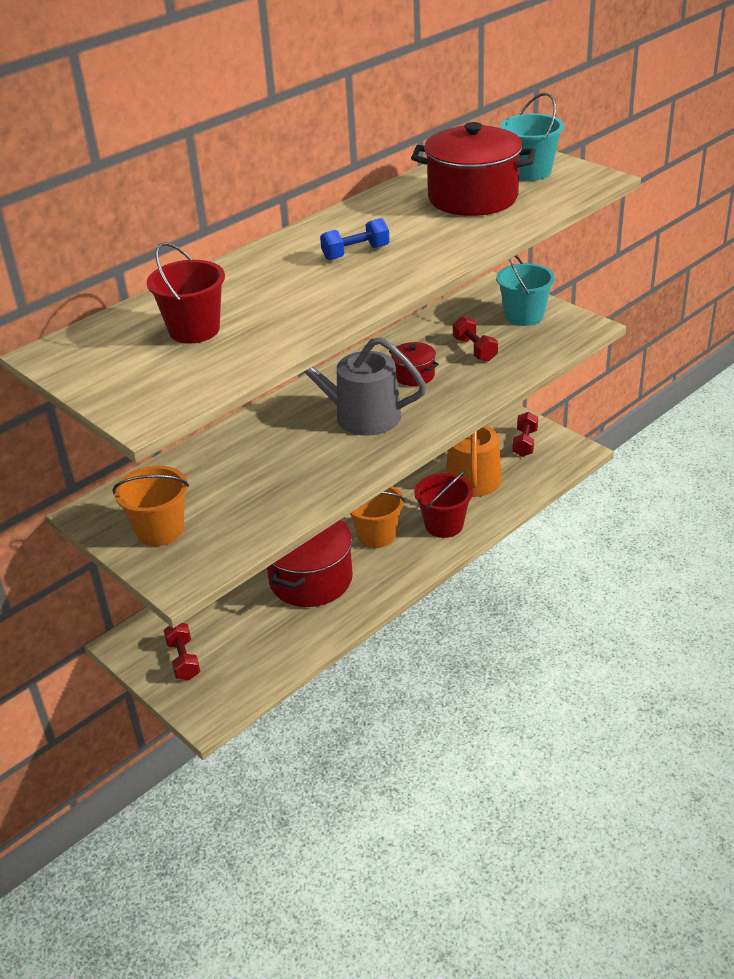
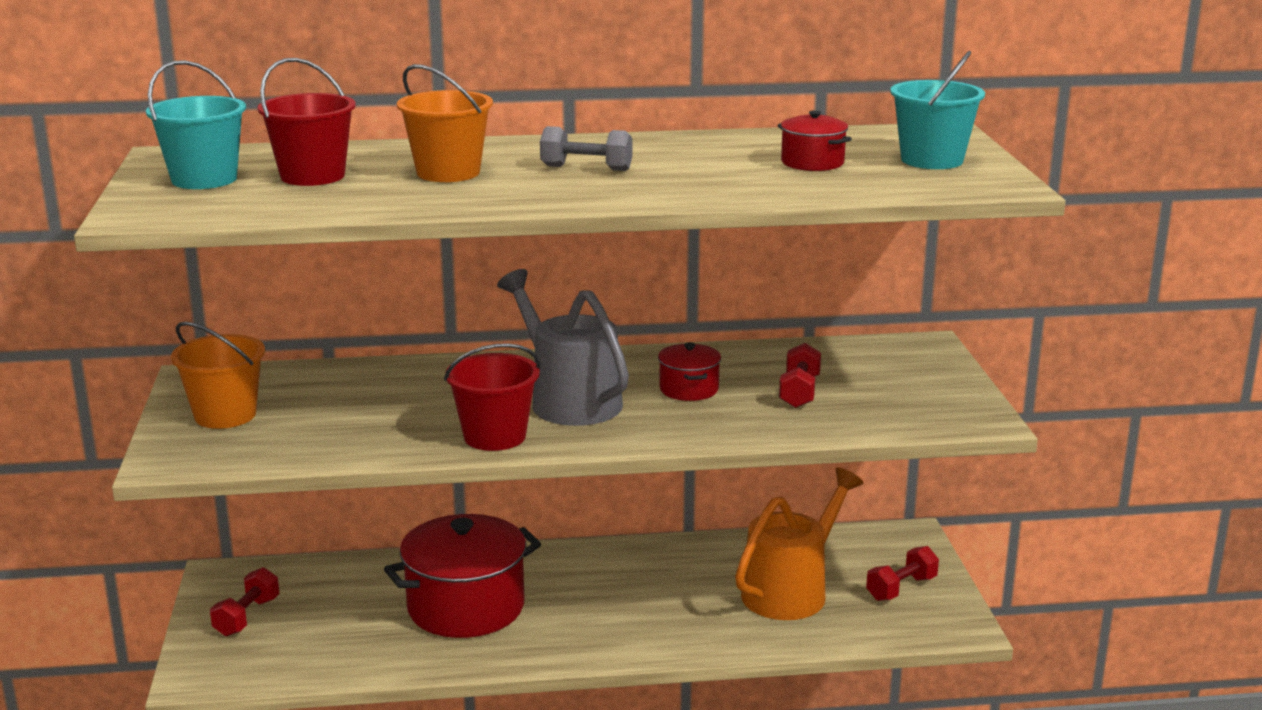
camera: 35 degrees right, 15 degrees down
blue dumbbell [320,218,390,260] -> grey dumbbell [540,126,633,171]
orange bucket [350,486,405,548] -> orange bucket moved to [397,64,493,182]
red pot [411,122,536,216] -> red pot [778,110,852,171], size x0.49
red bucket [414,470,473,538] -> red bucket moved to [444,343,540,451]
turquoise bucket [497,255,555,326] -> turquoise bucket moved to [146,60,246,189]

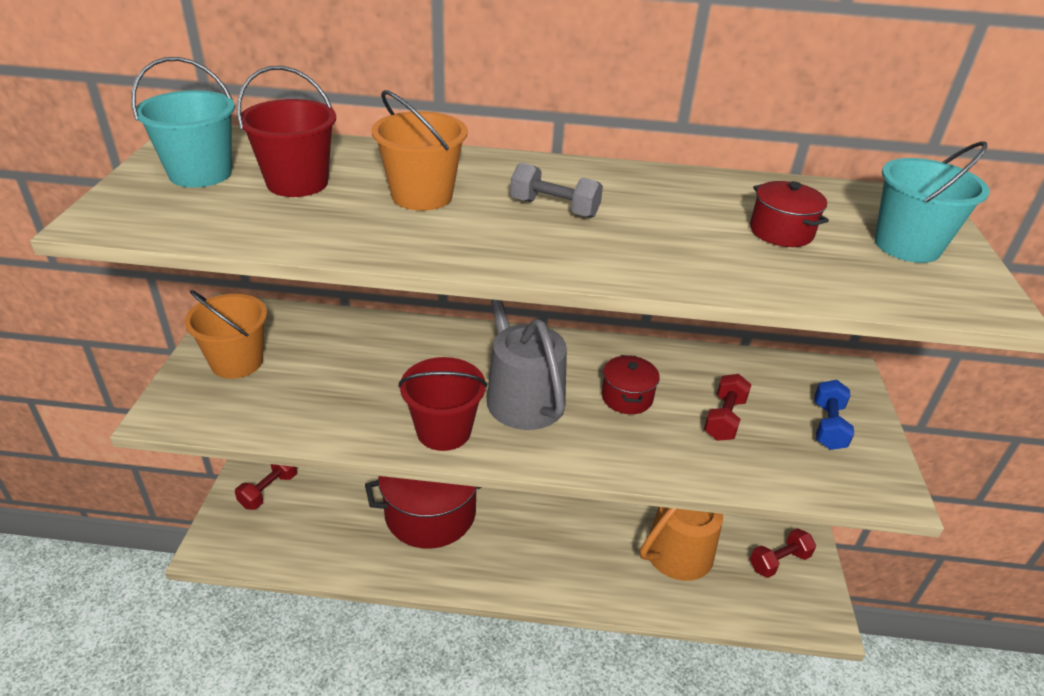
camera: 10 degrees right, 15 degrees up
none -> blue dumbbell [814,380,854,450]

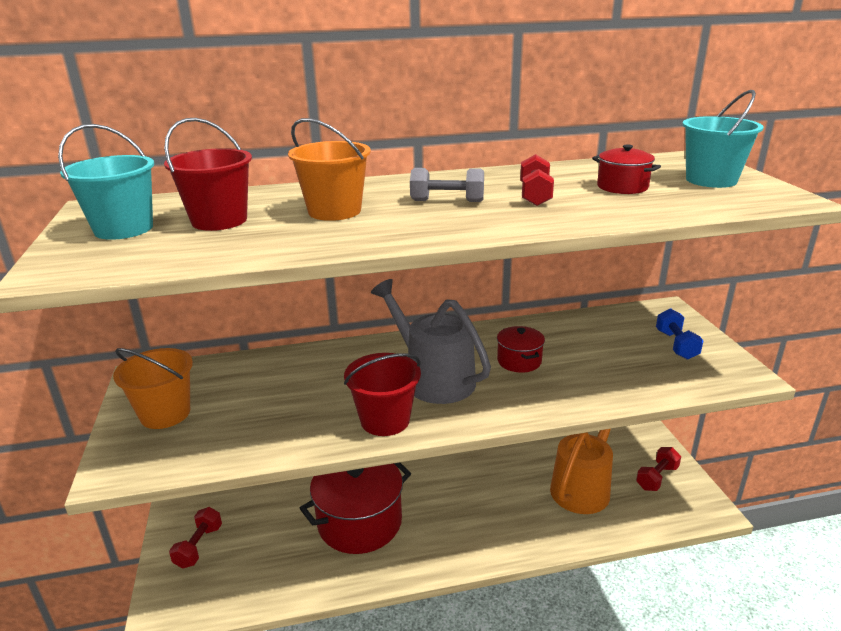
camera: 15 degrees left, 10 degrees down
red dumbbell [704,374,752,441] -> red dumbbell moved to [520,154,554,206]

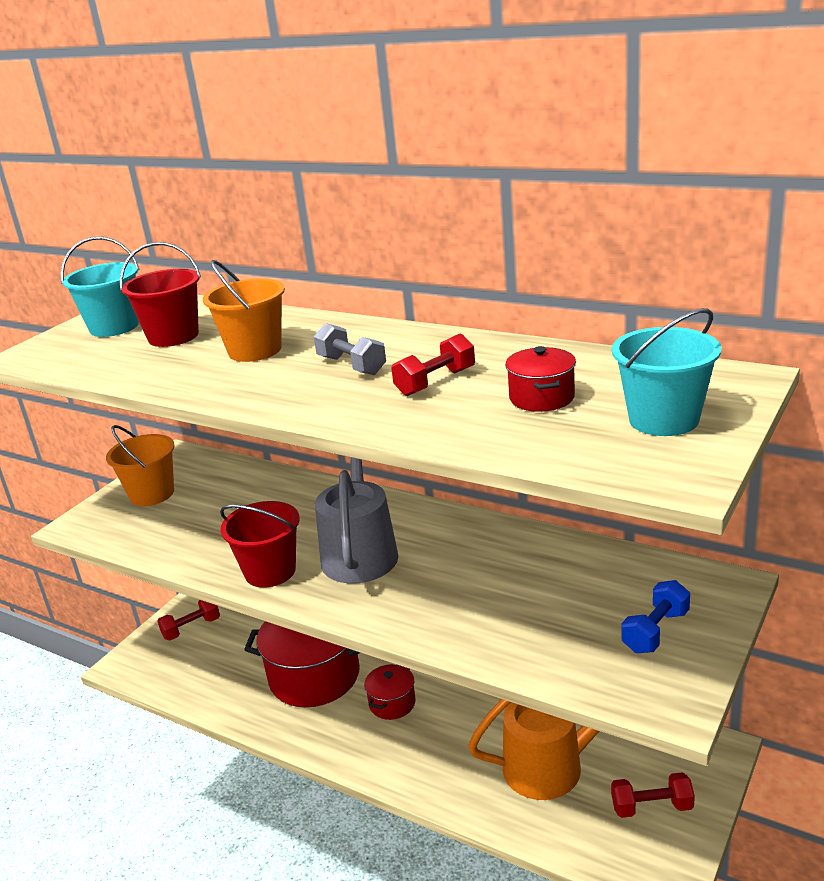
camera: 45 degrees right, 0 degrees up
red pot [497,326,545,373] -> red pot moved to [364,664,416,720]

